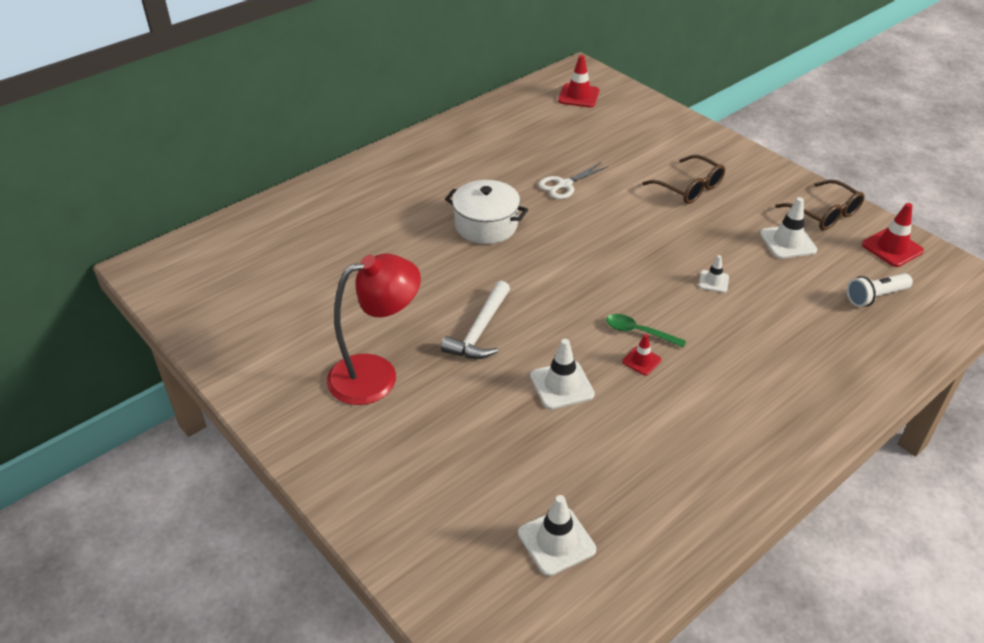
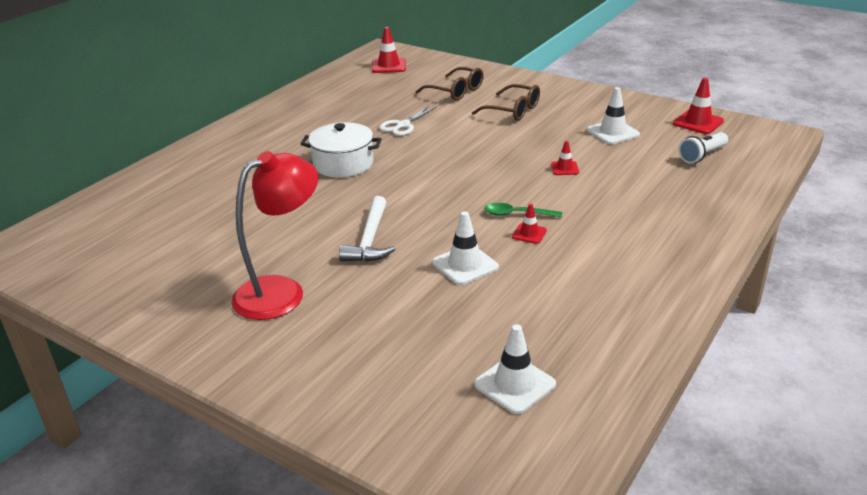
camera: 15 degrees left, 10 degrees down
white traffic cone [699,255,729,293] -> red traffic cone [551,141,579,175]
brown glasses [775,180,865,230] -> brown glasses moved to [416,67,484,101]

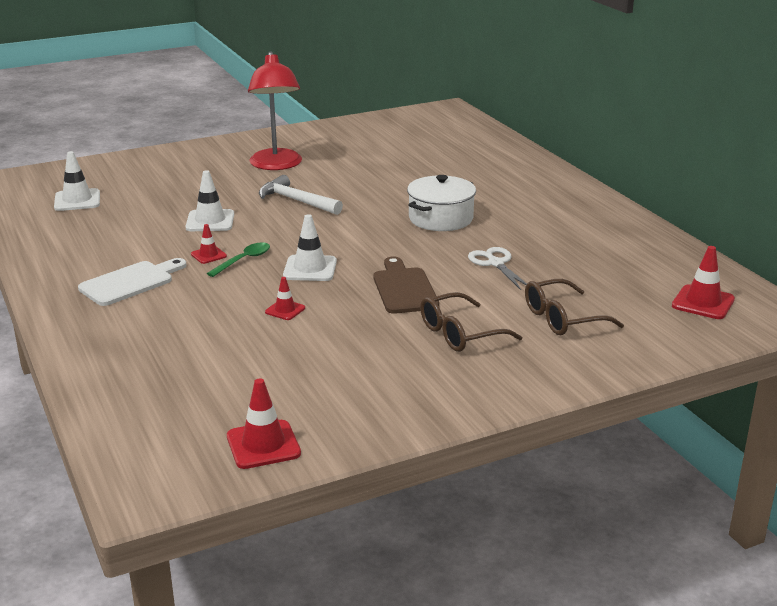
camera: 120 degrees right, 5 degrees down
white traffic cone [587,87,640,144] -> white traffic cone moved to [283,214,337,281]
white flashlight [678,132,728,164] -> none
none -> white cutting board [78,258,186,306]
none -> brown cutting board [373,257,439,314]

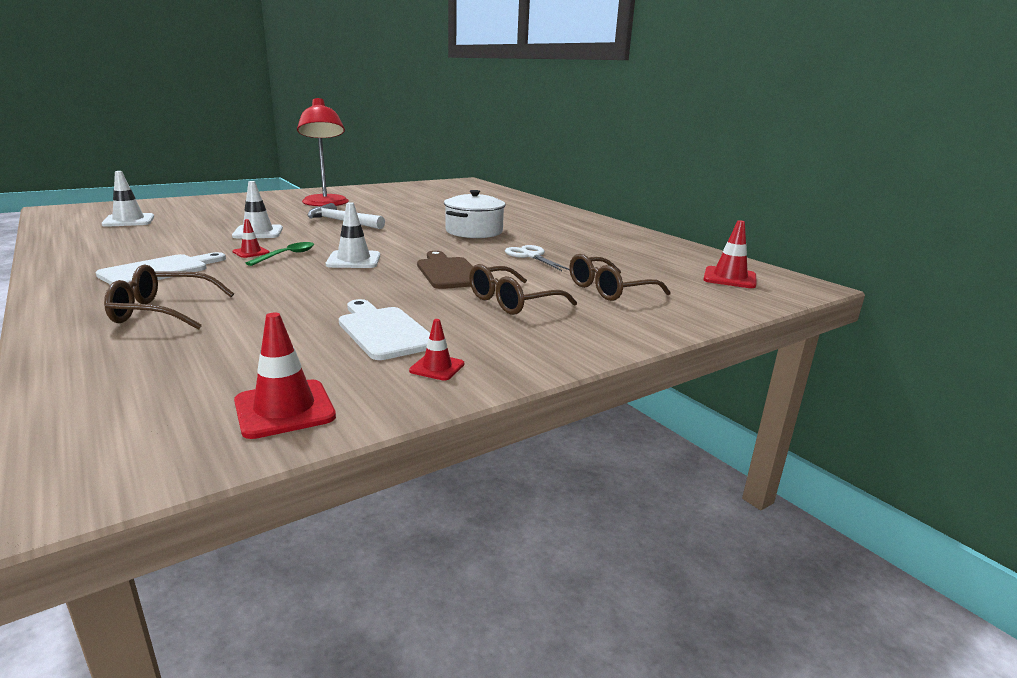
camera: 10 degrees left, 5 degrees down
red traffic cone [265,277,305,320] -> red traffic cone moved to [409,319,464,381]
none -> brown glasses [104,264,234,330]
none -> white cutting board [339,299,430,360]

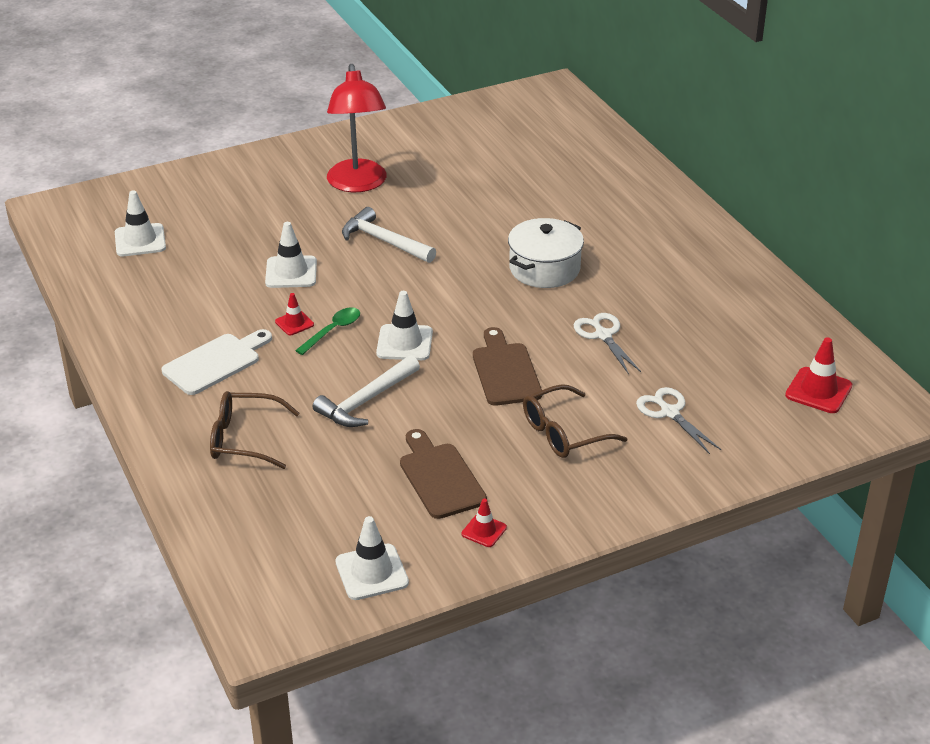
camera: 10 degrees right, 15 degrees up
red traffic cone [234,313,336,439] -> white traffic cone [335,516,409,600]
white cutting board [339,299,430,360] -> brown cutting board [400,429,487,519]
brown glasses [569,254,671,301] -> white scissors [636,387,721,454]
none -> white hammer [313,355,420,427]

